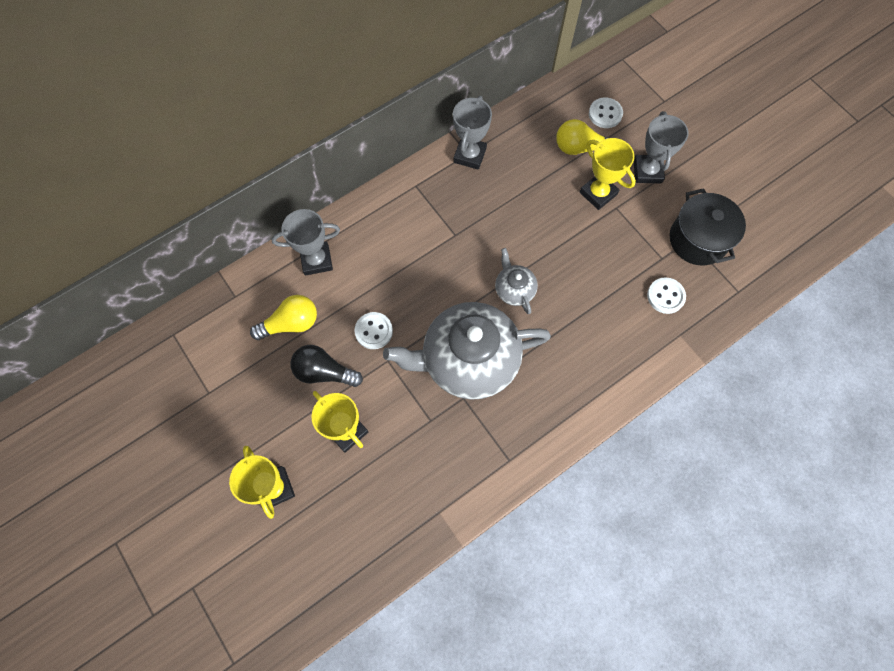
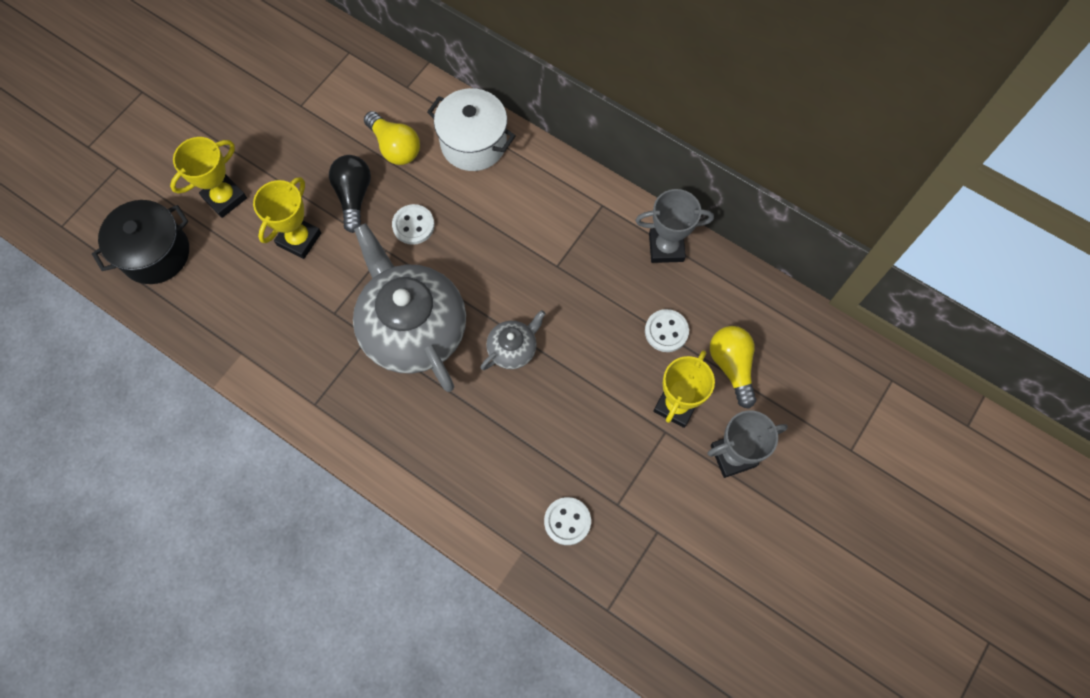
camera: 70 degrees right, 0 degrees up
grey trophy [271,209,340,276] -> white pot [427,88,515,171]
white button [589,98,623,128] -> white button moved to [645,309,689,352]
black pot [670,188,746,265] -> black pot moved to [92,200,189,284]

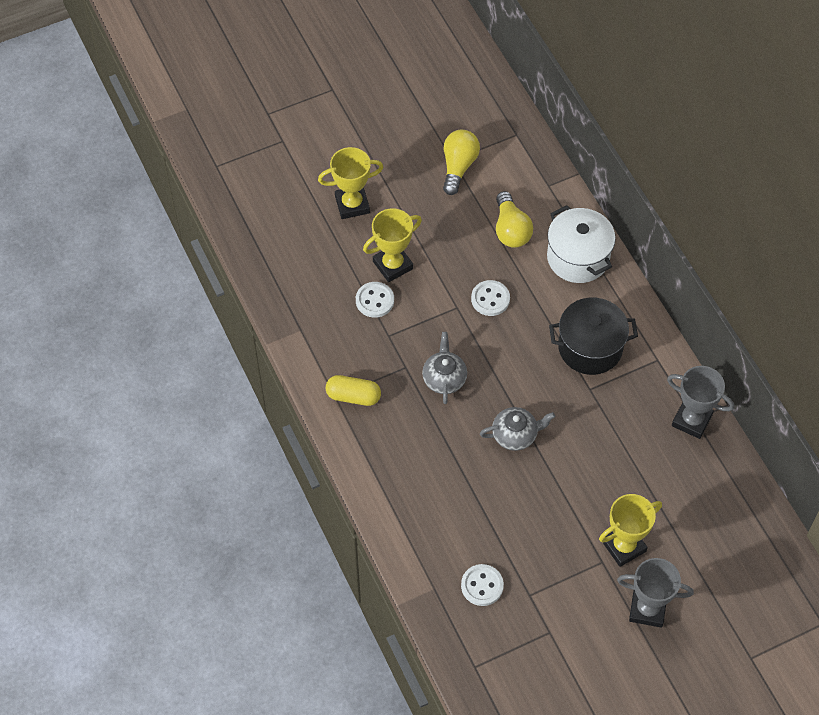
camera: 30 degrees right, 10 degrees down
black pot [92,200,189,284] -> black pot moved to [549,298,638,375]
black light bulb [329,155,371,233] -> none
grey teapot [353,223,466,392] -> grey teapot [422,332,467,404], size x0.45
white button [645,309,689,352] -> white button moved to [356,282,394,318]
yellow light bulb [710,326,756,408] -> yellow light bulb moved to [443,130,480,195]
none -> yellow capsule [326,375,381,406]

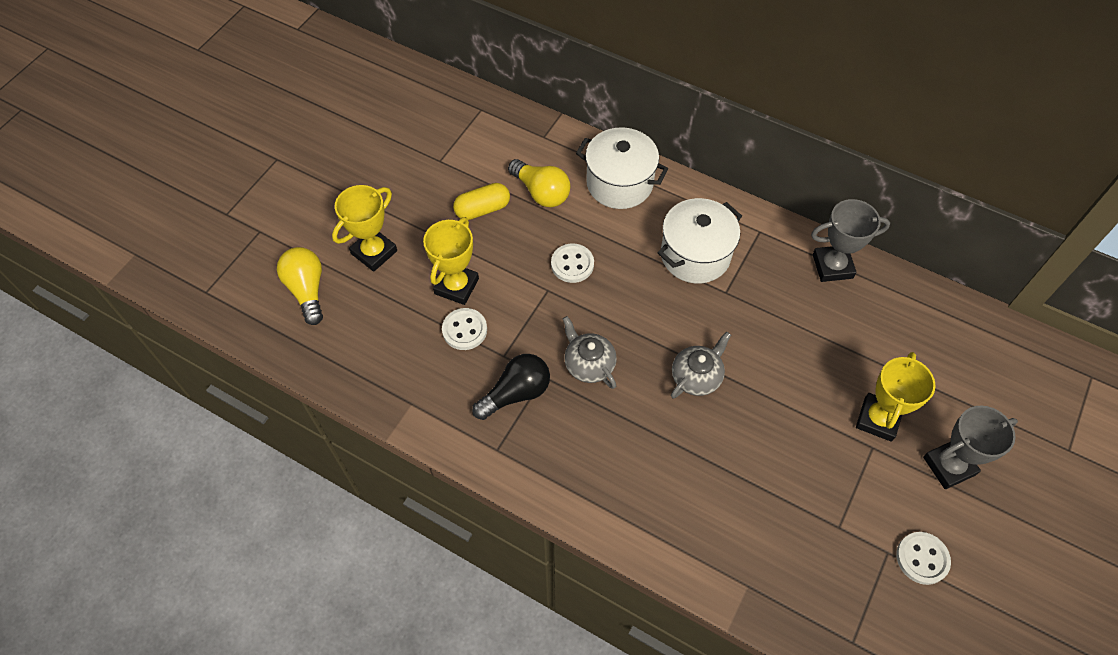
camera: 35 degrees left, 0 degrees up
yellow capsule [326,375,381,406] -> yellow capsule moved to [453,183,510,220]
yellow light bulb [443,130,480,195] -> yellow light bulb moved to [277,247,323,325]
white button [461,564,504,606] -> white button moved to [896,532,951,585]
black pot [549,298,638,375] -> white pot [658,198,742,283]
none -> black light bulb [472,354,550,420]

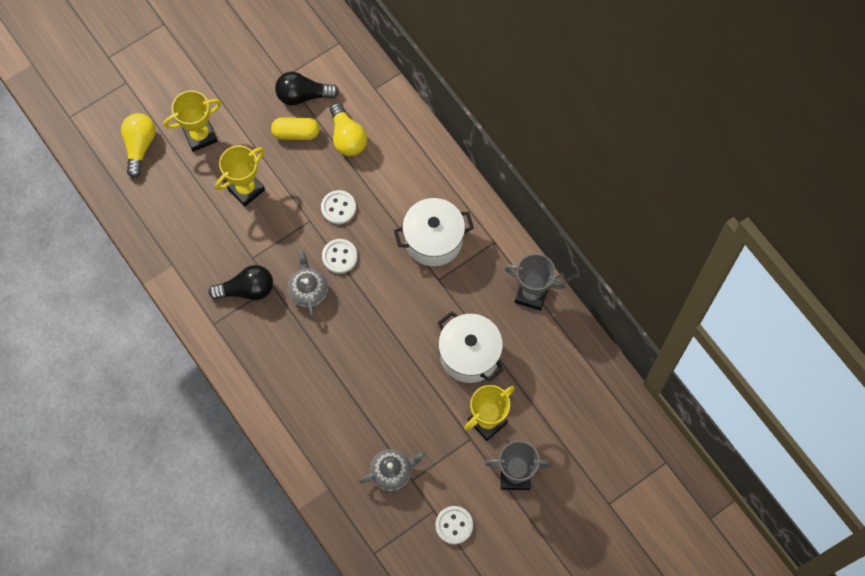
camera: 25 degrees right, 10 degrees up
white button [442,308,487,350] -> white button moved to [322,239,358,274]
white pot [576,127,668,209] -> white pot moved to [438,311,503,383]
grey teapot [671,332,731,399] -> grey teapot moved to [359,449,425,491]
none -> black light bulb [275,72,339,106]

